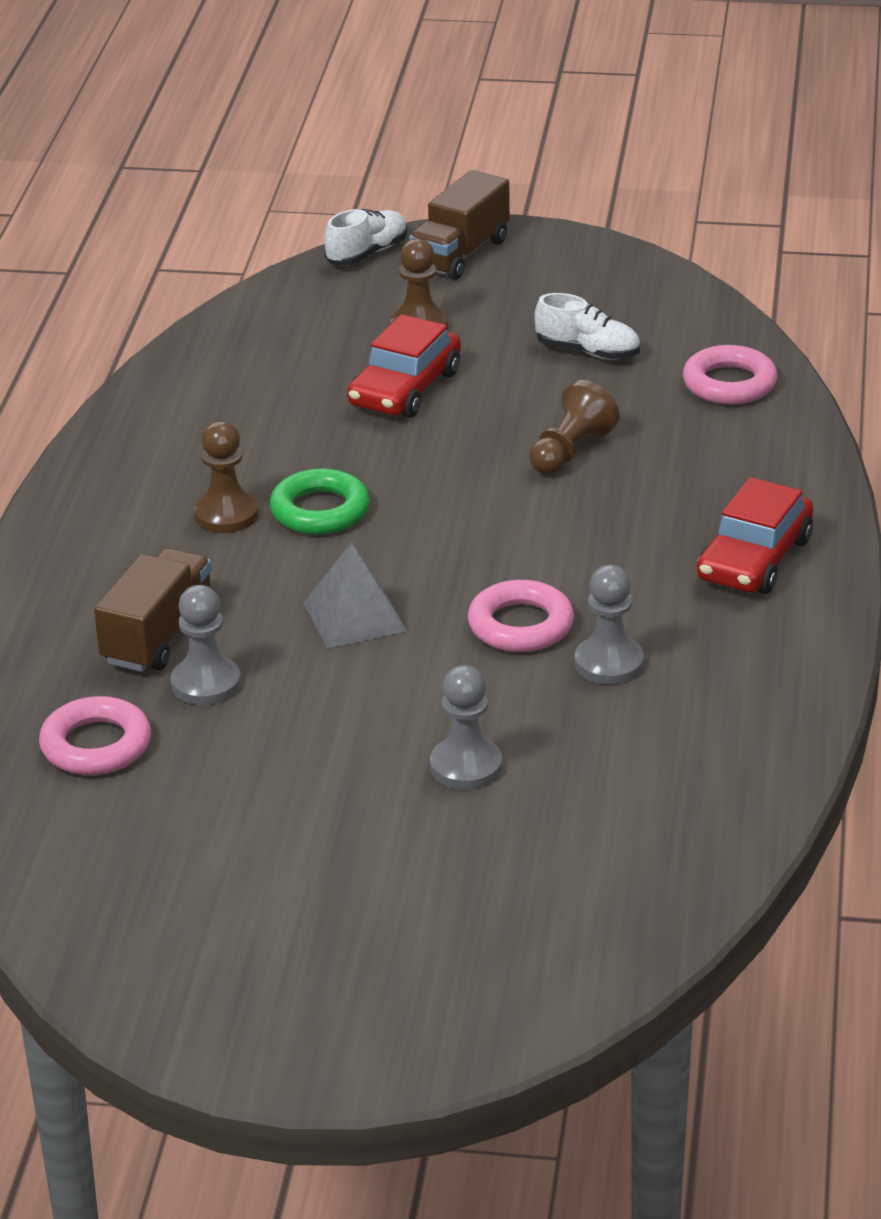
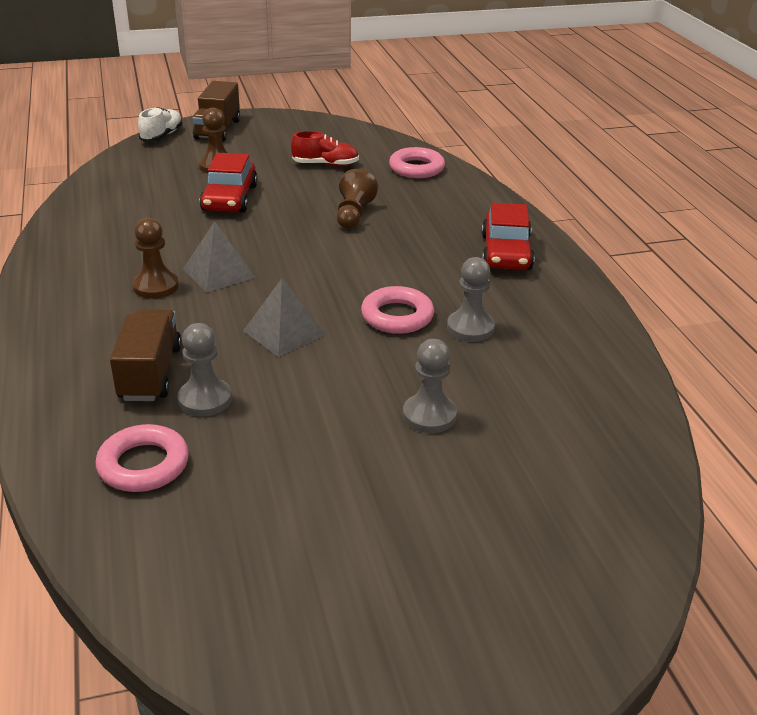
camera: 25 degrees left, 0 degrees up
green ring [270,468,370,534] -> grey pyramid [183,221,256,293]
white shoe [534,293,640,360] -> red shoe [291,131,359,166]

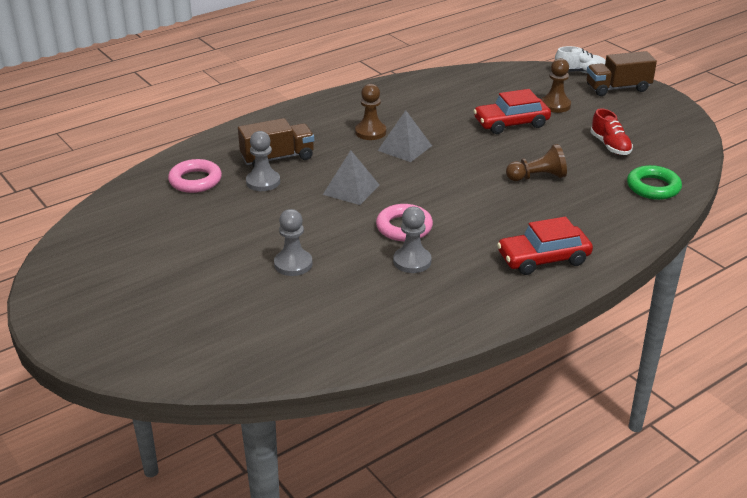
camera: 70 degrees right, 0 degrees up
pink ring [389,147,445,178] -> green ring [627,165,682,200]

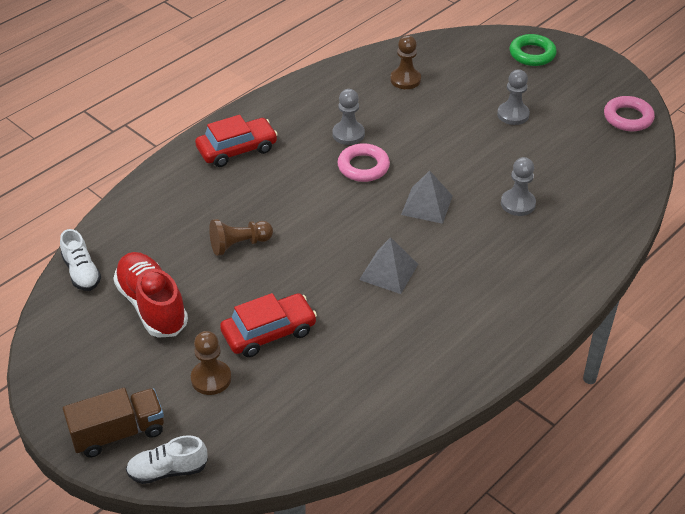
camera: 170 degrees right, 10 degrees up
pink ring [168,159,222,193] -> pink ring moved to [604,96,655,131]
brown truck [238,118,314,167] -> none
grey pawn [274,209,312,276] -> grey pawn moved to [497,69,530,125]
brown pawn [355,84,386,140] -> brown pawn moved to [390,35,421,89]
red shoe [590,108,633,155] -> red shoe [113,252,188,338], size x1.64
green ring [627,165,682,200] -> green ring moved to [510,34,557,66]
none -> white shoe [60,229,101,291]

